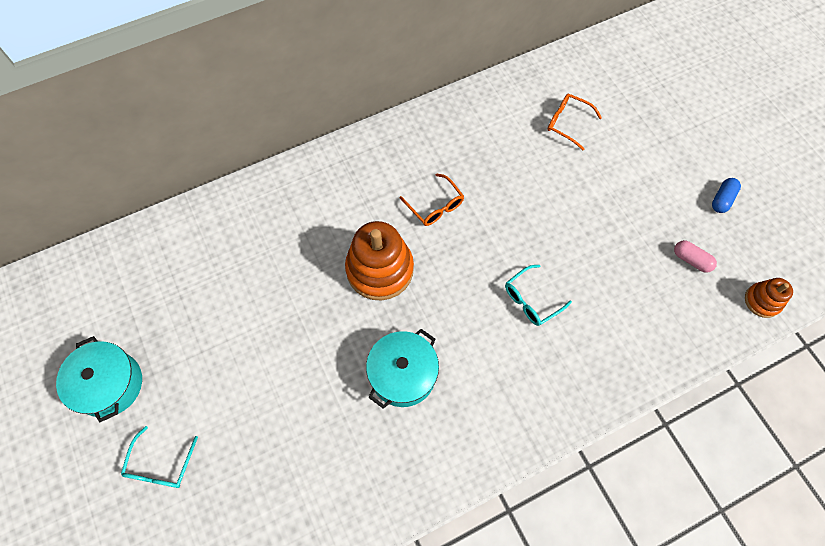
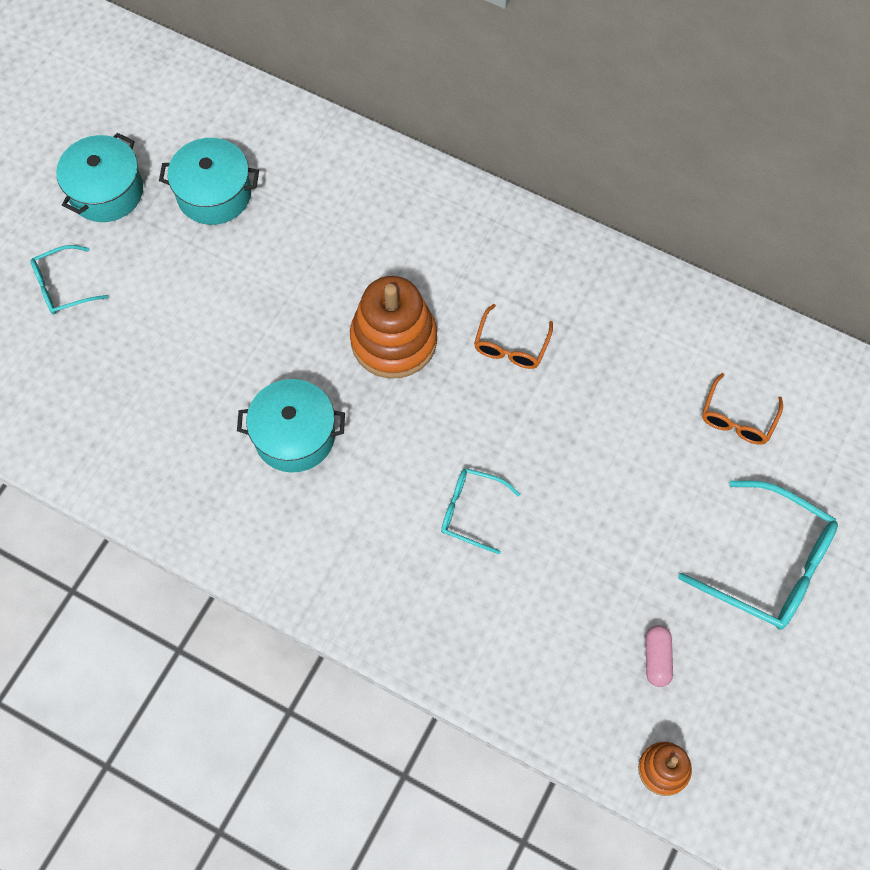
camera: 55 degrees right, 0 degrees up
orange glasses [547,94,602,150] -> orange glasses turned 150 degrees counterclockwise [702,373,783,445]
blue capsule [712,178,741,213] -> none
none -> turquoise pot [159,138,259,225]
none -> turquoise glasses [678,480,838,630]

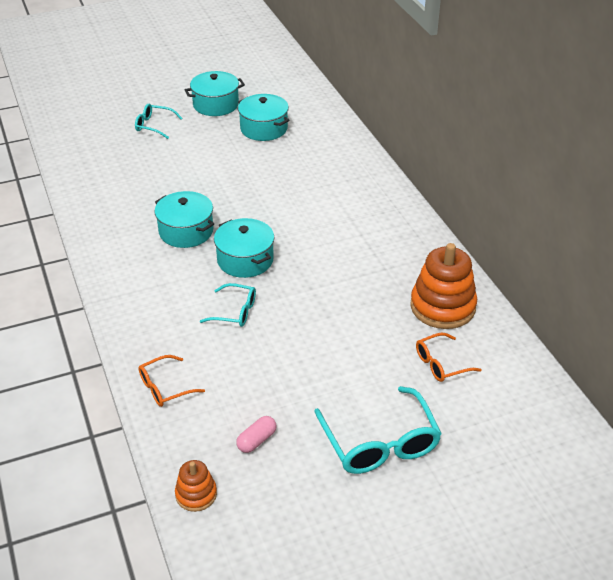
camera: 40 degrees right, 25 degrees down
orange stacking toy [350,276,437,378] -> orange stacking toy moved to [410,243,477,329]
turquoise glasses [441,468,520,554] -> turquoise glasses turned 135 degrees clockwise [200,283,256,327]
orange glasses [474,304,553,369] -> orange glasses moved to [138,355,205,407]
none -> turquoise pot [214,218,275,278]

